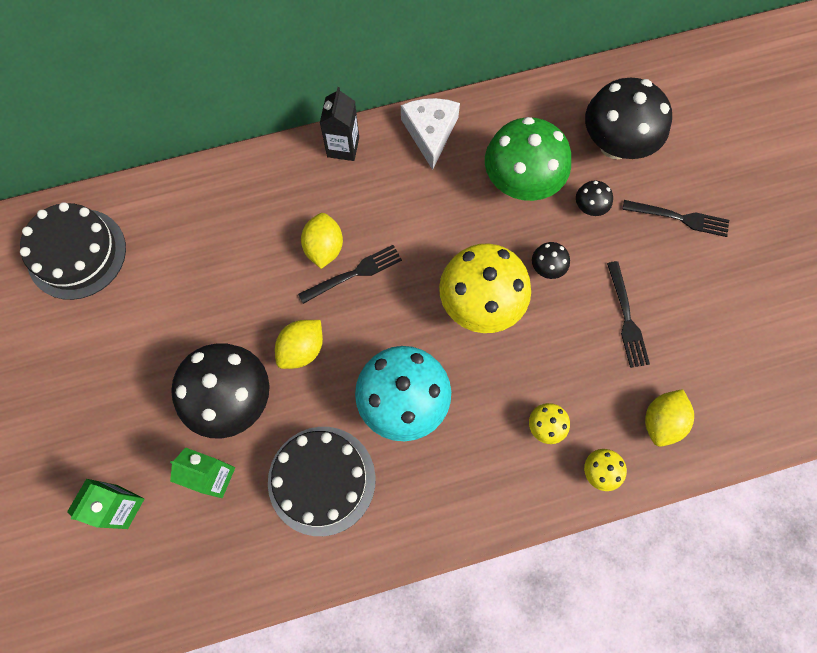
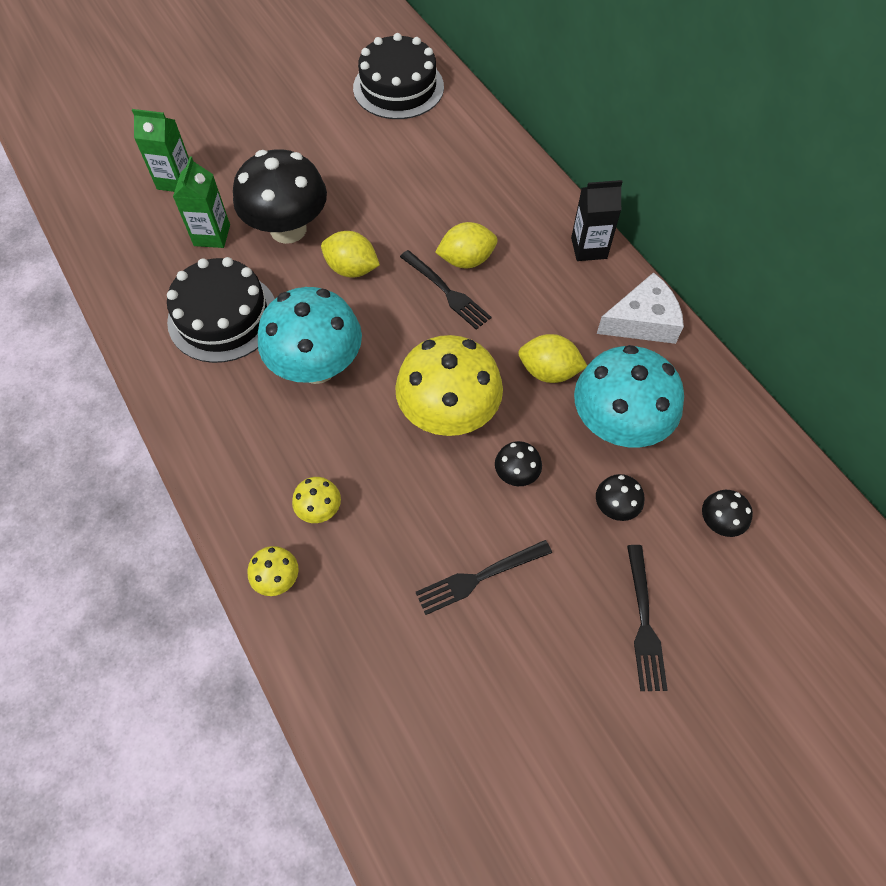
camera: 75 degrees right, 10 degrees down
green mushroom [485,117,571,201] -> turquoise mushroom [574,345,684,448]
black mushroom [585,78,672,159] -> black mushroom [702,490,753,537], size x0.44
yellow lemon [645,389,694,447] -> yellow lemon moved to [518,334,587,383]

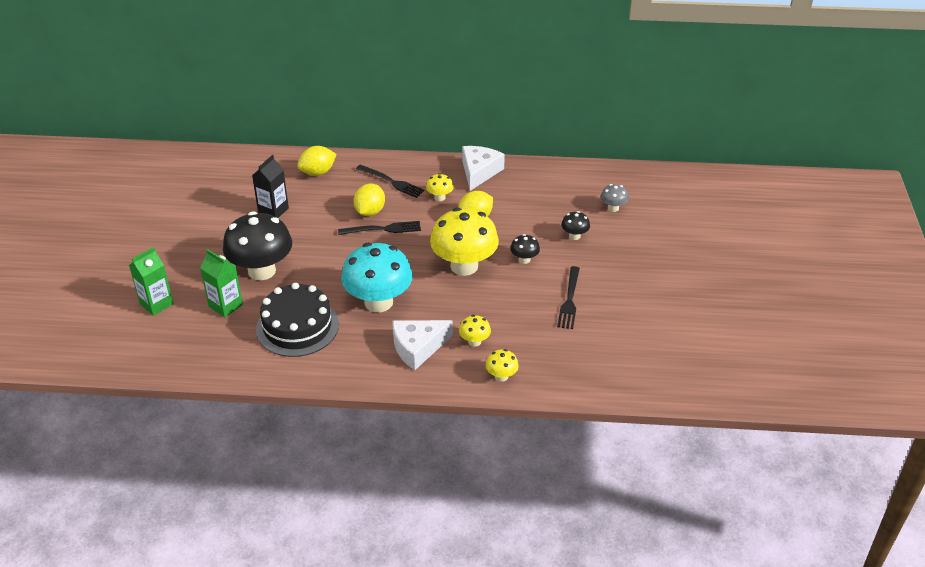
camera: 55 degrees left, 20 degrees down
yellow lemon [321,231,380,278] -> yellow lemon moved to [297,146,336,176]
black cake [353,33,444,119] -> none
black carton [571,180,623,261] -> black carton moved to [252,155,289,218]
turquoise mushroom [574,345,684,448] -> none
black fork [627,545,668,691] -> black fork moved to [356,164,425,198]
black mushroom [702,490,753,537] -> grey mushroom [601,184,629,212]
none -> white cheese [393,320,453,370]
none -> yellow mushroom [426,173,454,201]

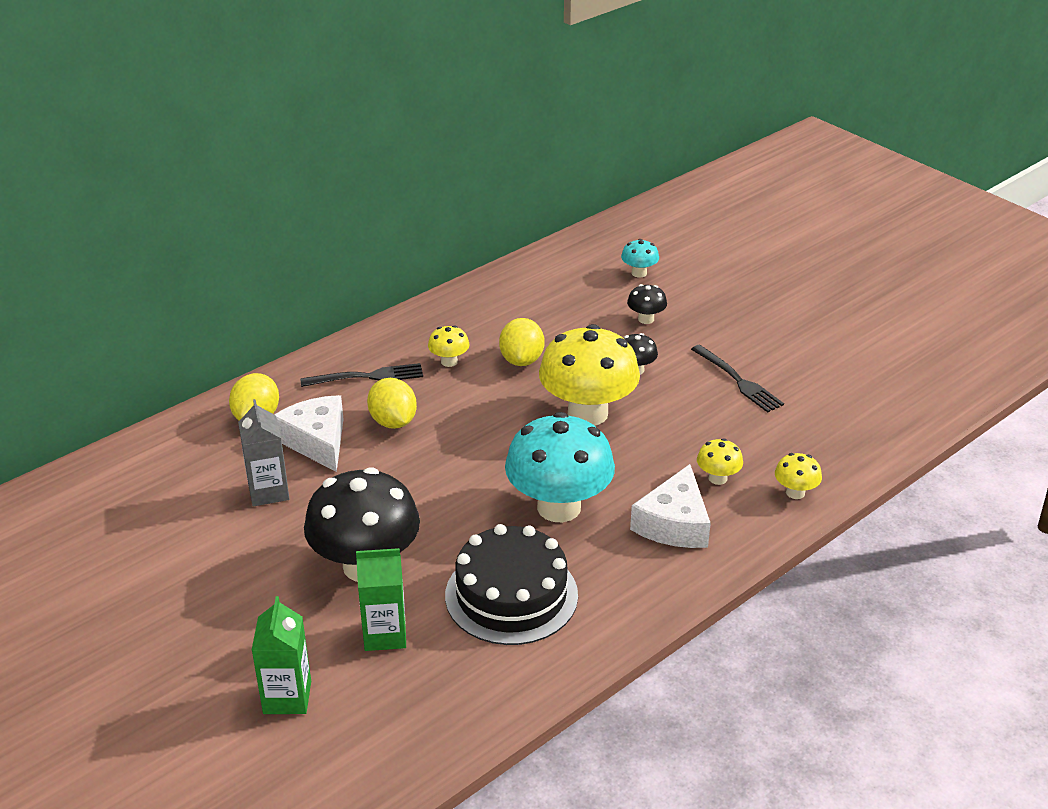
camera: 45 degrees left, 5 degrees down
black carton [252,155,289,218] -> grey carton [238,399,290,506]
black fork [338,221,421,235] -> none
white cheese [462,146,505,191] -> white cheese moved to [274,395,344,472]
grey mushroom [601,184,629,212] -> turquoise mushroom [621,239,659,278]

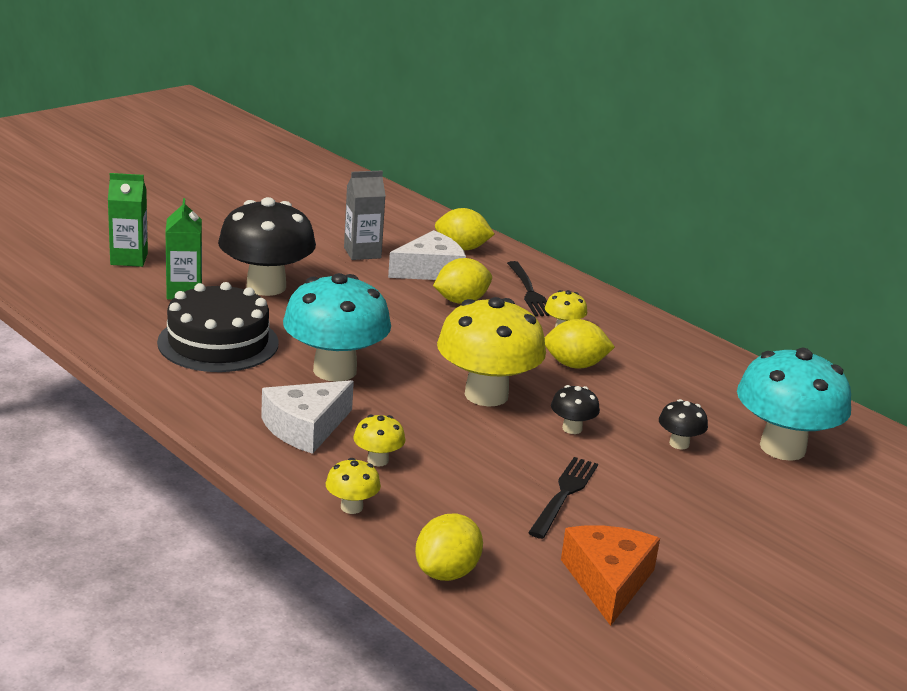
camera: 85 degrees right, 10 degrees down
turquoise mushroom [621,239,659,278] -> turquoise mushroom [737,348,851,461], size x2.28
white cheese [630,464,711,548] -> white cheese turned 60 degrees counterclockwise [261,380,354,454]
black fork [691,345,784,413] -> black fork turned 150 degrees clockwise [528,457,598,539]
none -> yellow lemon [415,514,483,581]
none -> orange cheese [561,525,660,626]

